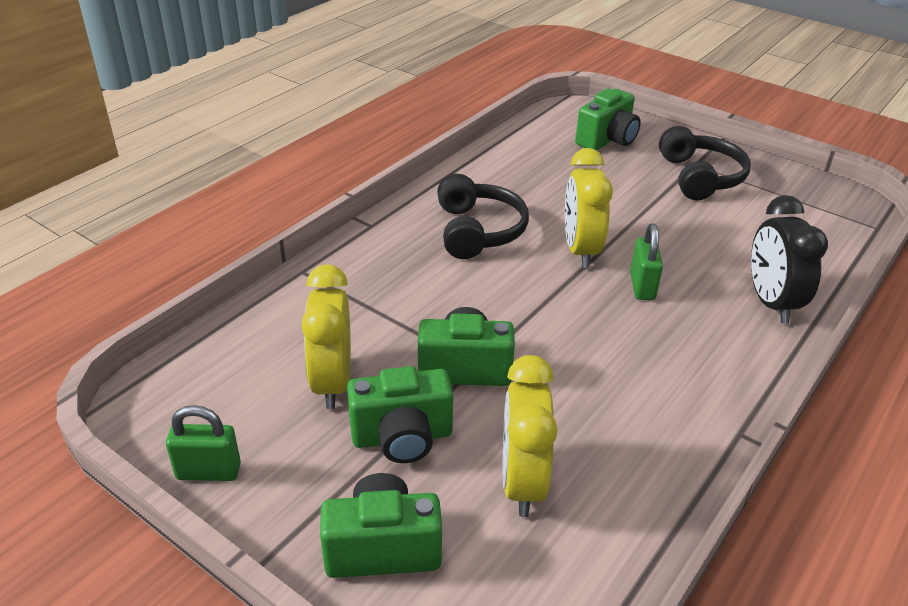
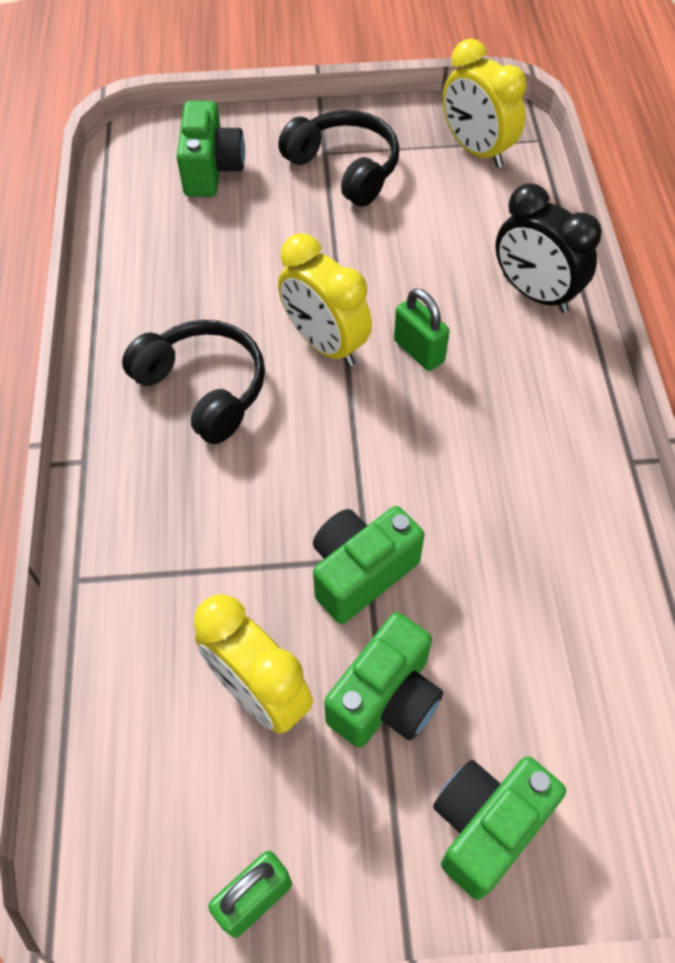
camera: 40 degrees left, 20 degrees up
yellow clock [503,355,558,517] -> yellow clock moved to [442,39,527,167]

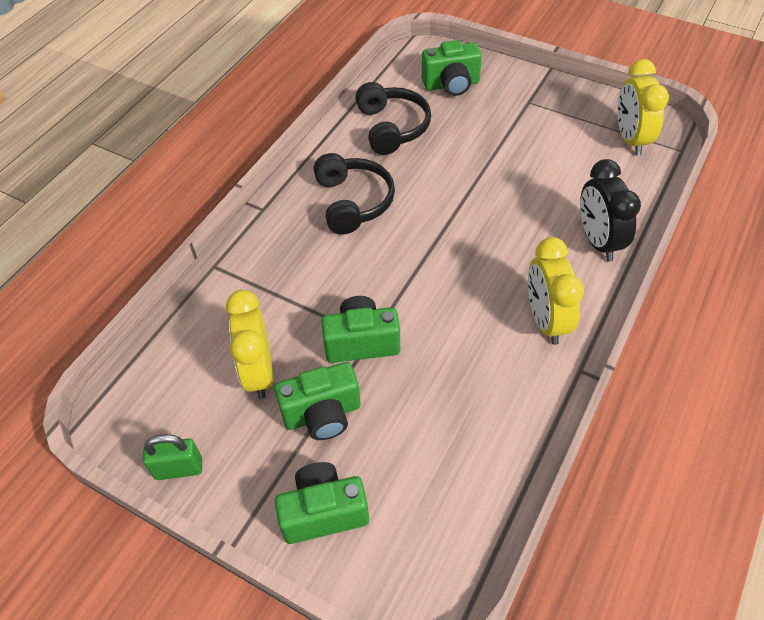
camera: 35 degrees right, 5 degrees down
green camera [176,101,245,197] -> green camera turned 45 degrees clockwise [422,40,482,96]
black headphones [278,110,400,207] -> black headphones moved to [355,82,431,155]
yellow clock [278,233,372,366] -> yellow clock moved to [528,237,584,345]
green padlock [394,288,450,371] -> none

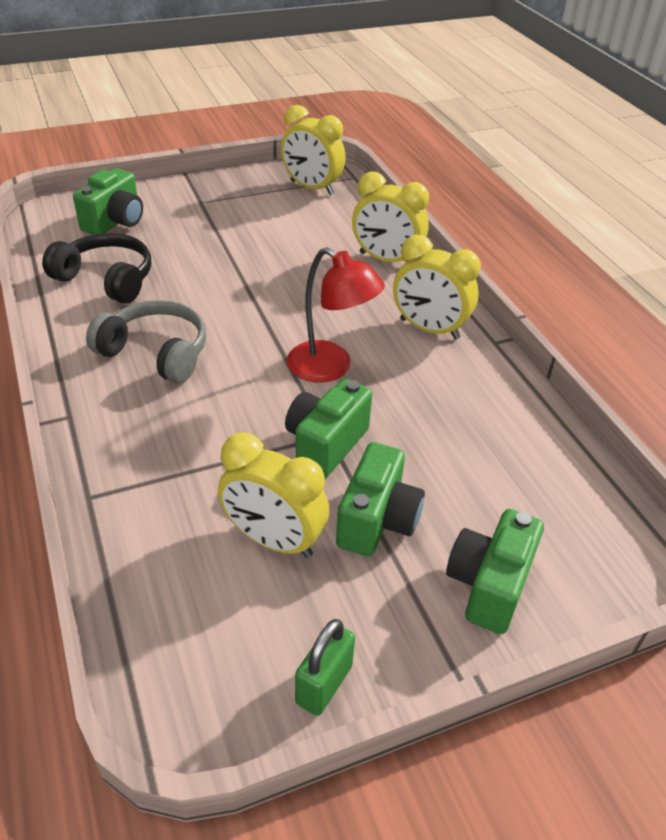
camera: 55 degrees left, 10 degrees down
black headphones [314,153,395,235] -> grey headphones [86,300,206,383]
black clock [580,159,641,261] -> yellow clock [352,171,429,262]
none -> red lamp [287,247,385,383]

